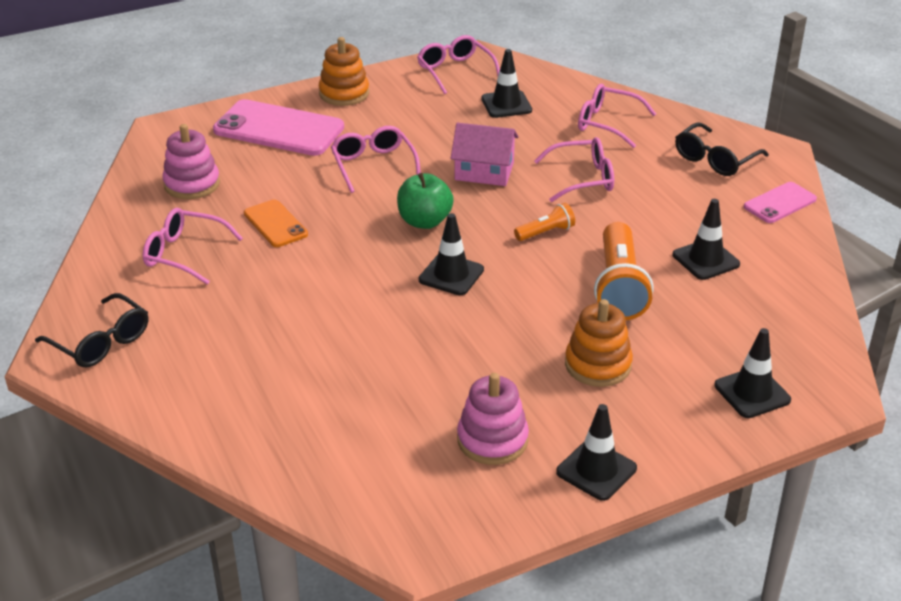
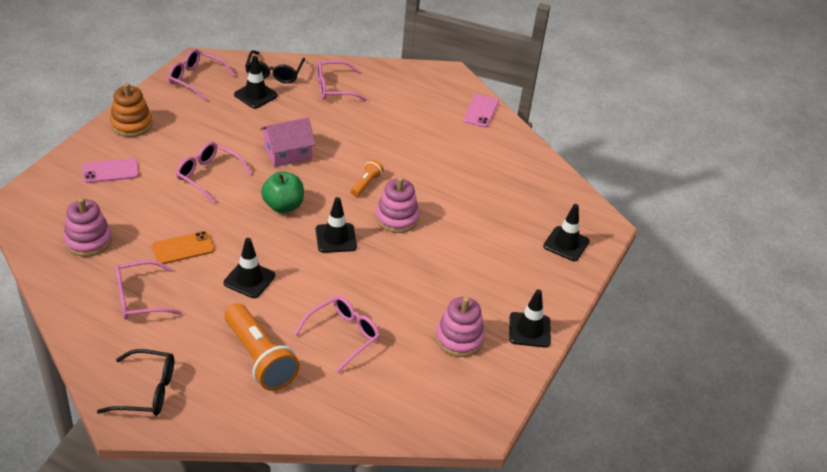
camera: 40 degrees left, 5 degrees up
pink phone [213,99,344,156] -> pink phone [82,158,139,183], size x0.54
orange phone [244,199,308,247] -> orange phone turned 45 degrees counterclockwise [152,231,214,264]
pink glasses [534,137,614,202] -> pink glasses moved to [294,296,380,373]
orange stacking toy [565,299,633,387] -> none
orange flashlight [594,222,654,320] -> orange flashlight moved to [225,303,300,391]
black traffic cone [673,199,740,280] -> black traffic cone moved to [223,238,275,298]
black glasses [675,123,769,176] -> black glasses moved to [245,50,305,83]
none -> pink stacking toy [375,177,419,233]

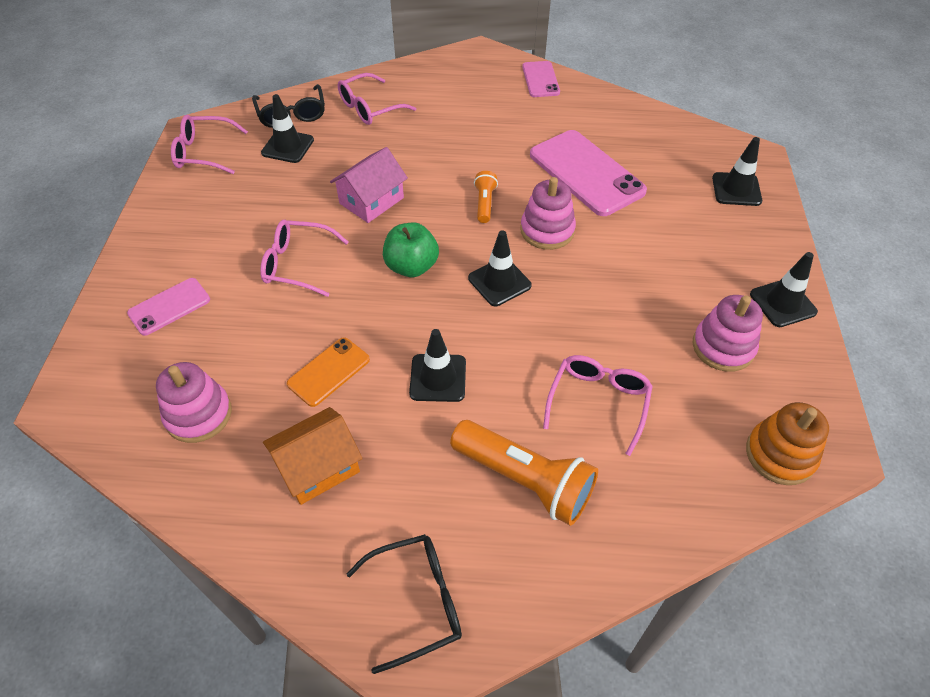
camera: 20 degrees left, 10 degrees up
orange stacking toy [110,83,152,137] -> orange stacking toy moved to [746,402,829,485]
pink glasses [115,260,182,319] -> orange house [263,407,363,505]
none -> pink phone [530,130,647,216]

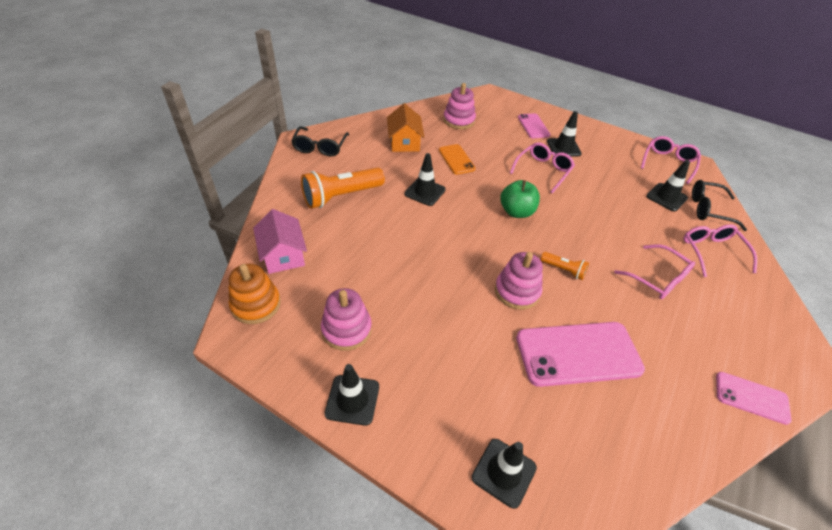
camera: 115 degrees right, 5 degrees down
pink house [330,147,408,223] -> pink house moved to [253,209,307,274]
black traffic cone [468,230,532,306] -> black traffic cone moved to [547,111,582,157]
pink glasses [543,355,653,456] -> pink glasses moved to [614,244,695,299]

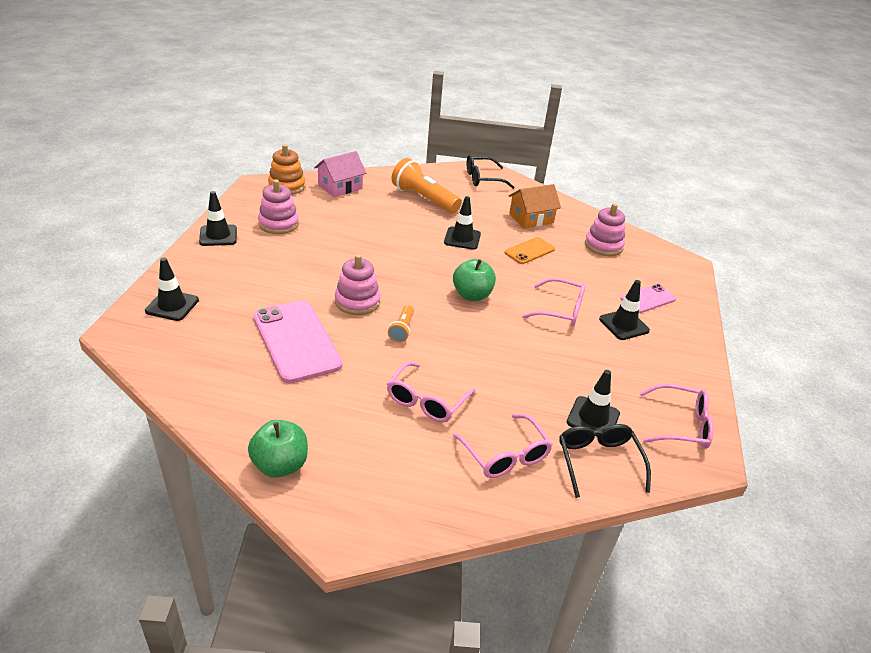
camera: 70 degrees right, 10 degrees down
pink glasses [683,224,757,277] -> pink glasses turned 90 degrees clockwise [453,414,553,478]
pink phone [716,372,792,425] -> green apple [248,420,308,478]

